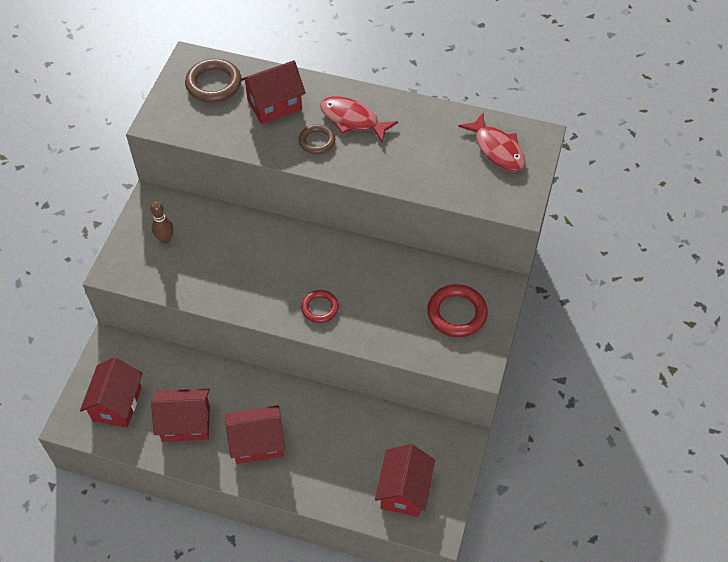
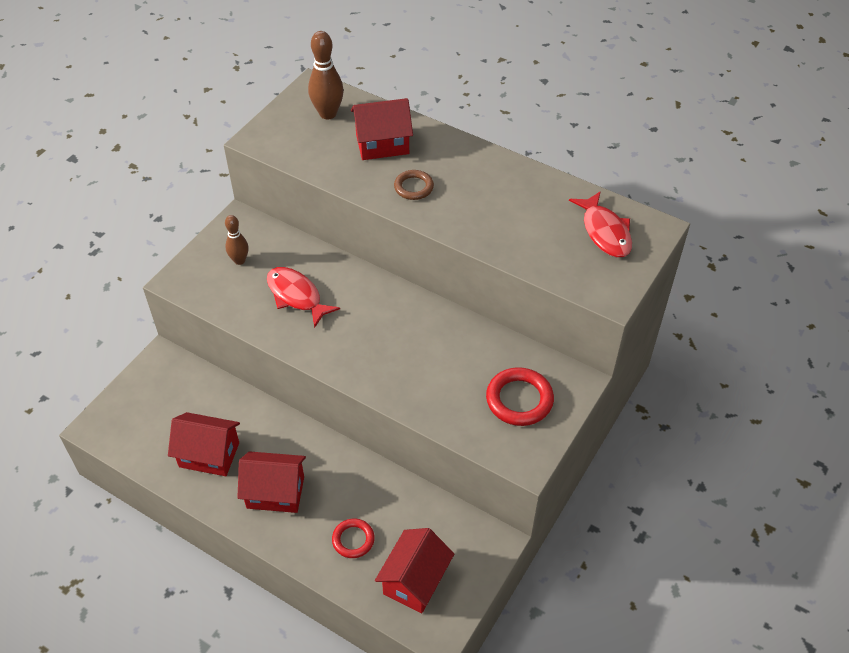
camera: 15 degrees right, 5 degrees down
red house [80,357,143,427] -> none
brown ring [185,59,241,103] -> brown bowling pin [308,31,344,119]
red ring [301,290,339,323] -> red ring moved to [332,519,375,558]
red fish [320,96,398,144] -> red fish moved to [267,267,340,328]

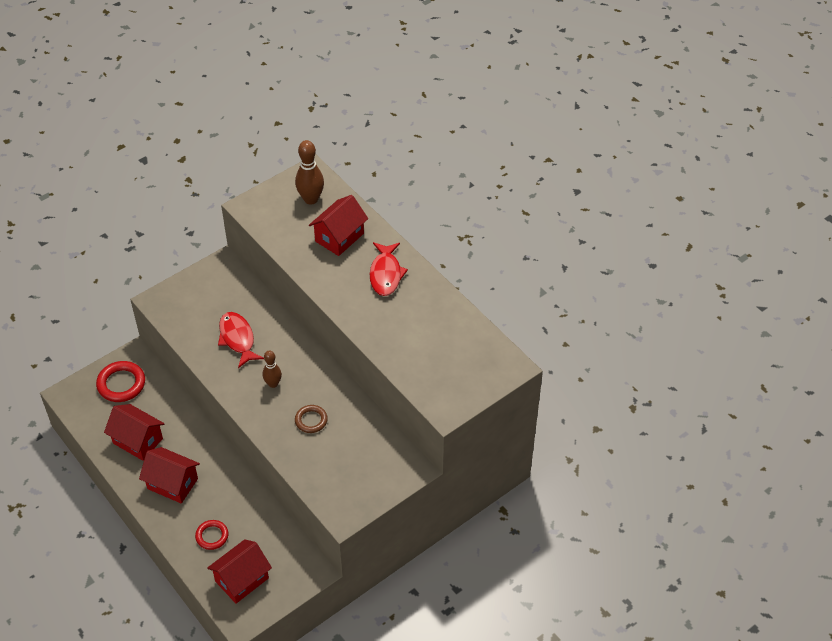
camera: 20 degrees right, 0 degrees up
brown bowling pin [225,215,249,265] -> brown bowling pin moved to [263,350,282,388]
red house [351,98,413,160] -> red house turned 60 degrees counterclockwise [309,195,368,256]
brown ring [394,170,434,200] -> brown ring moved to [295,405,328,433]
red ring [486,367,554,426] -> red ring moved to [96,361,145,402]
red fish [569,191,632,258] -> red fish moved to [370,242,408,296]

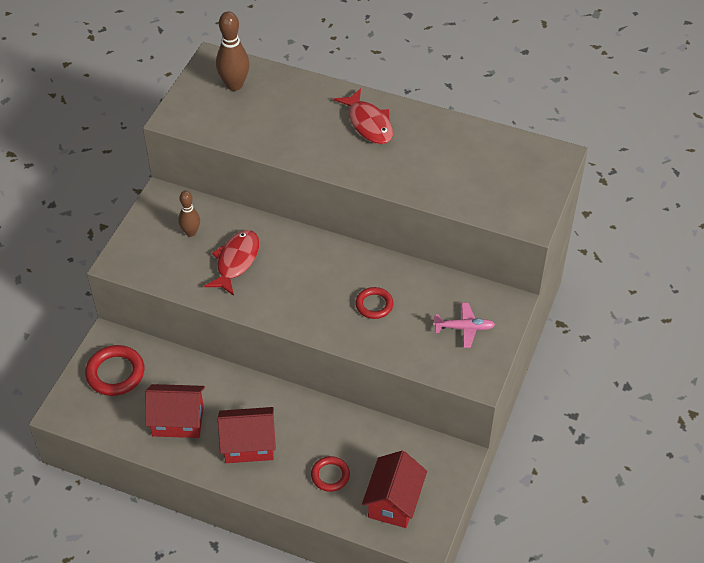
camera: 30 degrees left, 0 degrees up
red fish [218,312,264,368] -> red fish turned 75 degrees clockwise [204,230,259,296]
brown bowling pin [263,350,282,388] -> brown bowling pin moved to [178,191,200,237]
brown ring [295,405,328,433] -> red ring [355,287,394,319]
red house [309,195,368,256] -> none
none -> pink plane [433,303,495,348]

